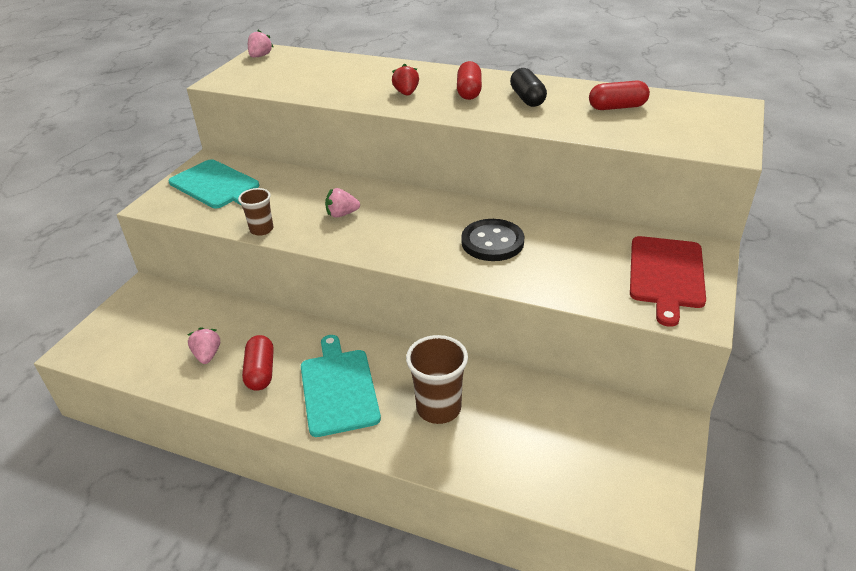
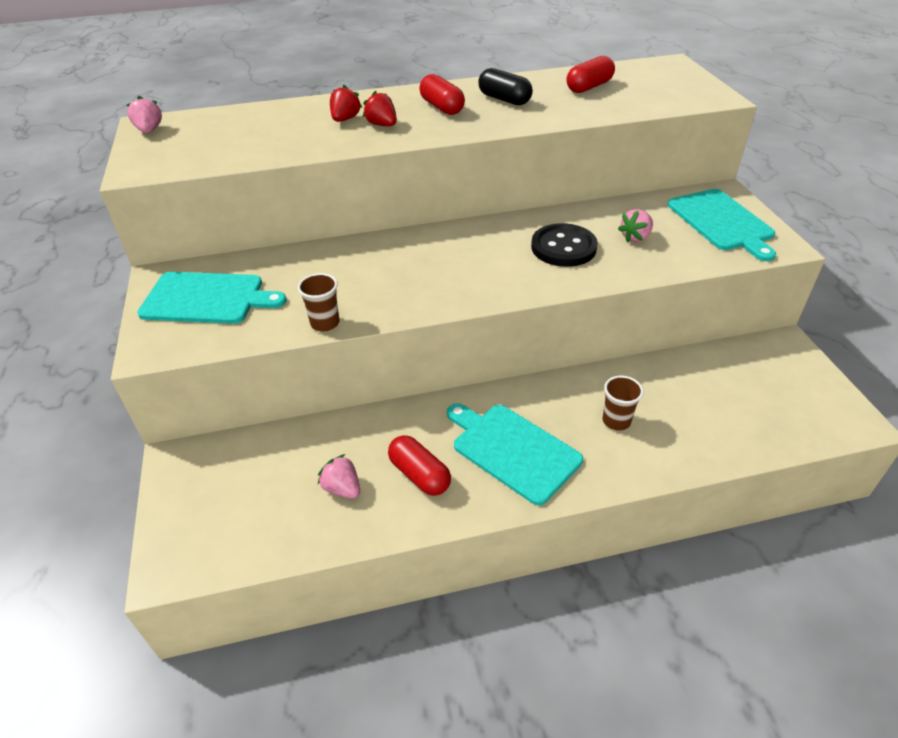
camera: 35 degrees left, 5 degrees up
pink strawberry [325,188,360,218] -> pink strawberry moved to [618,209,653,243]
brown cup [406,335,468,424] -> brown cup [603,376,643,431], size x0.61
red cutting board [630,236,706,327] -> turquoise cutting board [668,189,776,261]
none -> red strawberry [330,85,362,122]

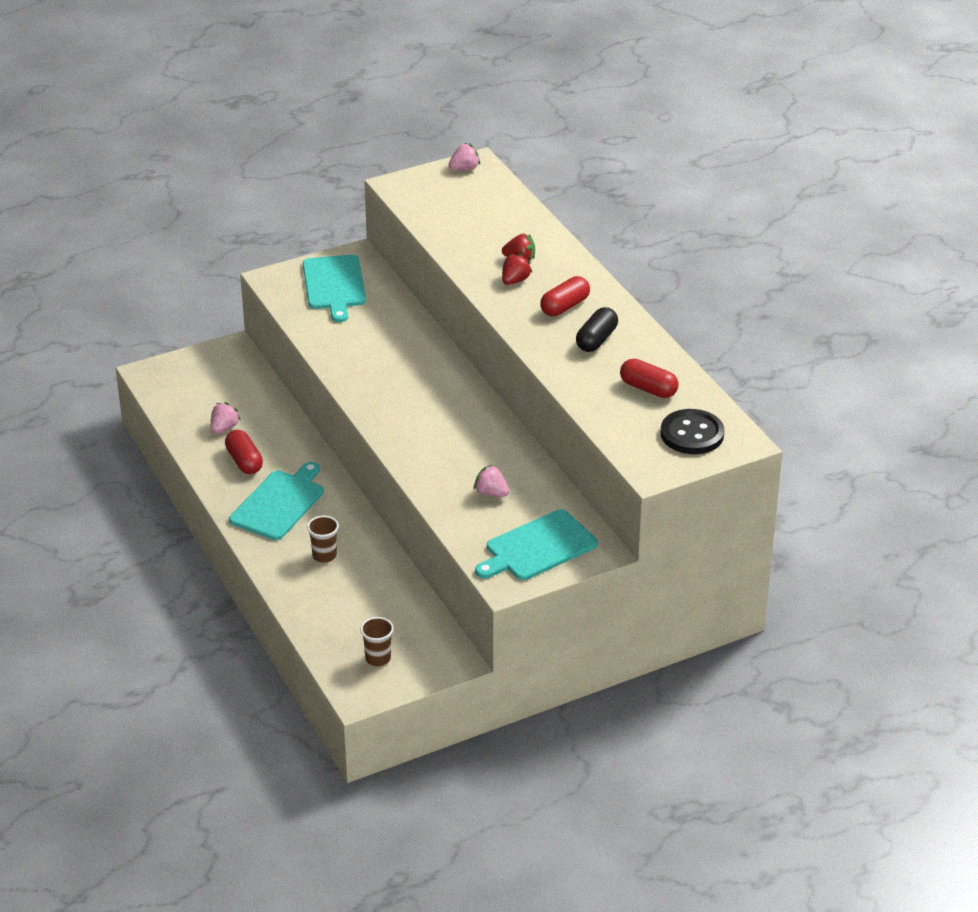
camera: 75 degrees right, 5 degrees down
brown cup [298,273,339,331] -> brown cup moved to [360,617,394,666]
red capsule [388,435,451,496] -> red capsule turned 60 degrees counterclockwise [225,430,263,474]
black button [531,223,598,267] -> black button moved to [661,409,724,454]

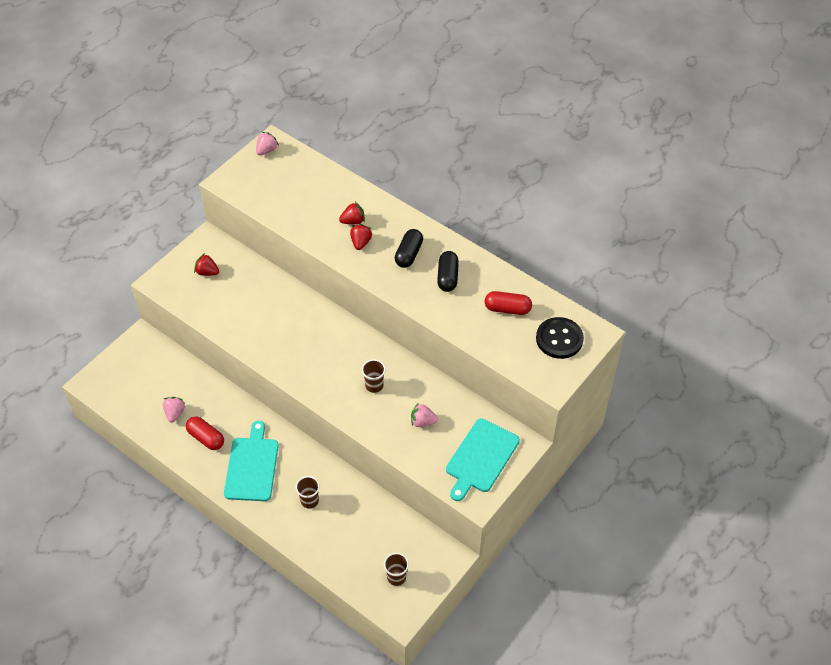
camera: 25 degrees left, 15 degrees up
turquoise cutting board [303,255,366,322] -> red strawberry [194,253,219,276]
red capsule [540,276,590,316] -> black capsule [395,229,423,268]
none -> brown cup [362,359,386,393]

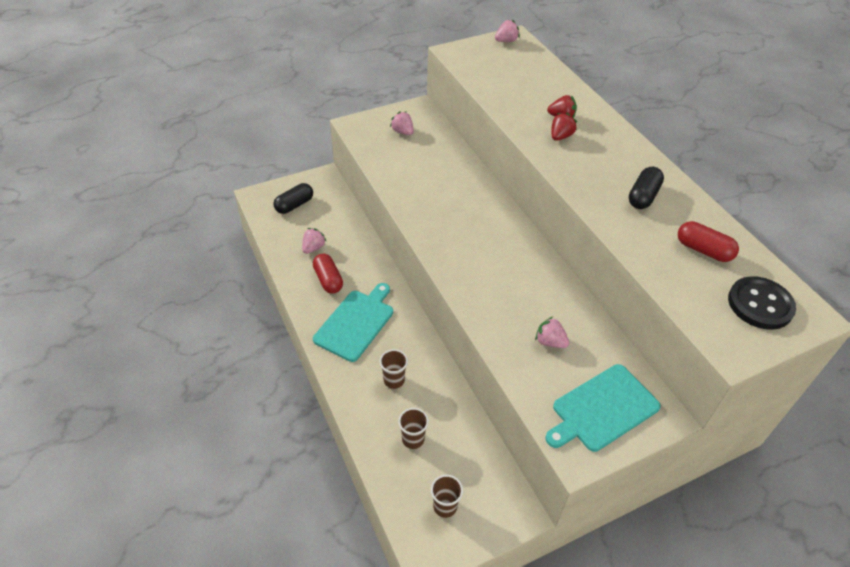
camera: 25 degrees right, 5 degrees down
red strawberry [194,253,219,276] -> pink strawberry [390,111,414,135]
brown cup [362,359,386,393] -> brown cup moved to [398,408,429,449]
black capsule [395,229,423,268] -> black capsule moved to [273,183,313,214]

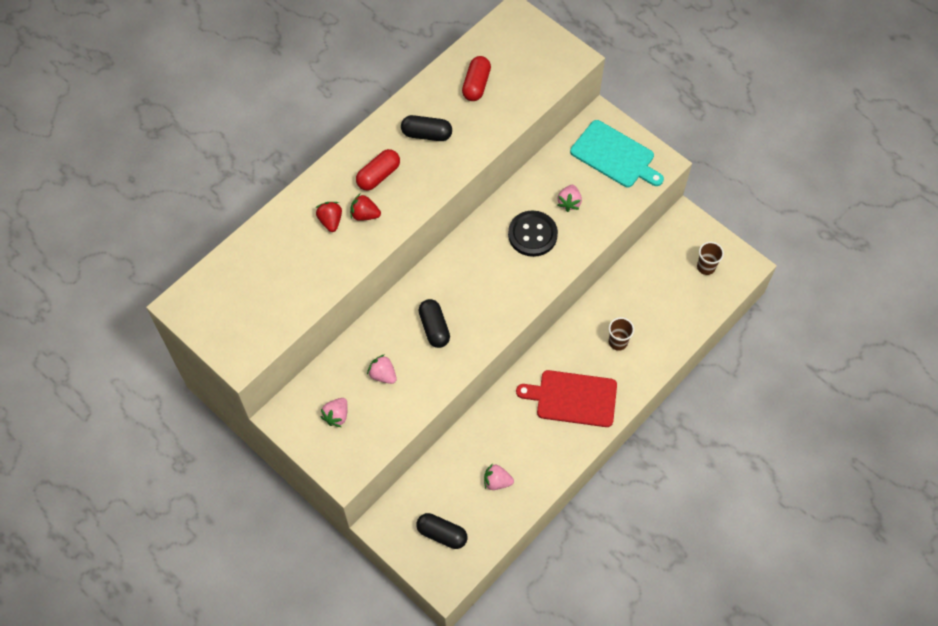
camera: 110 degrees left, 15 degrees up
red capsule [313,254,343,294] -> red capsule moved to [356,149,400,191]
turquoise cutting board [313,283,393,362] -> red cutting board [516,370,617,427]
brown cup [398,408,429,449] -> none
pink strawberry [495,19,520,42] -> pink strawberry moved to [367,354,397,384]
black button [728,276,796,330] -> black button moved to [508,210,558,257]
none -> black capsule [419,299,450,348]

